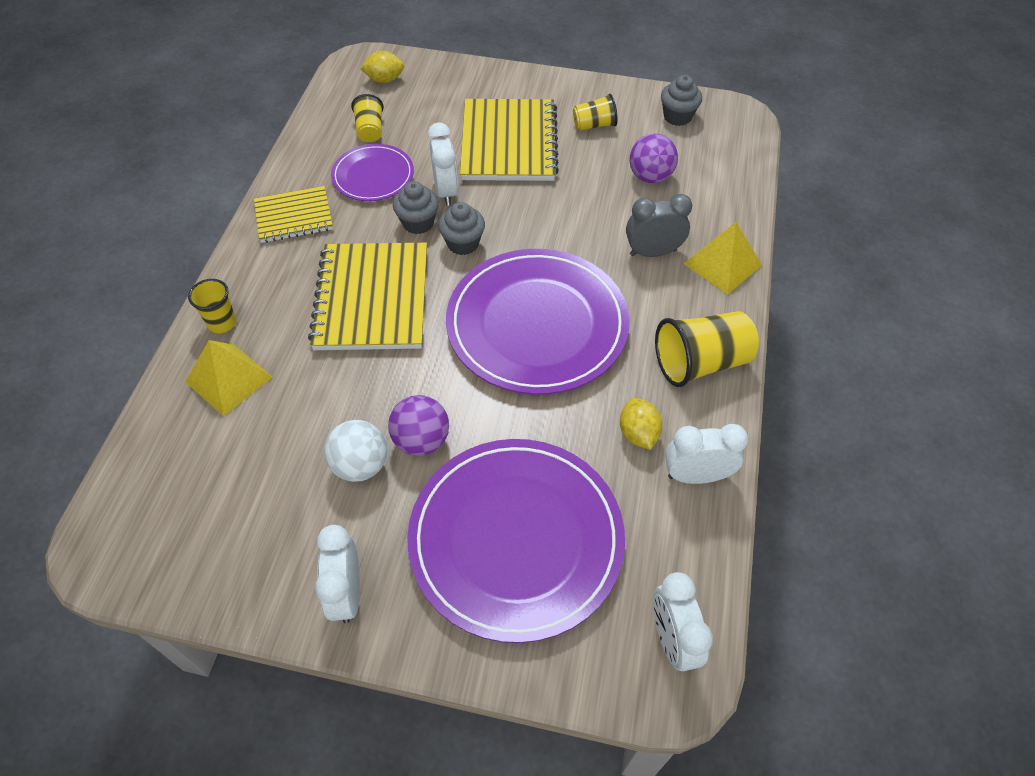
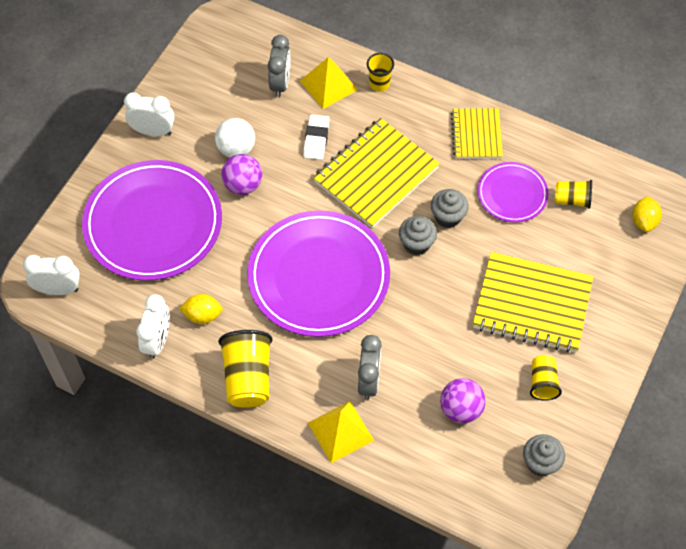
camera: 105 degrees right, 5 degrees up
yellow notebook [308,243,427,350] -> yellow notebook turned 60 degrees counterclockwise [313,118,440,228]
white clock [428,123,458,206] -> none
none -> grey clock [268,35,291,98]
none -> white eraser [303,115,330,160]

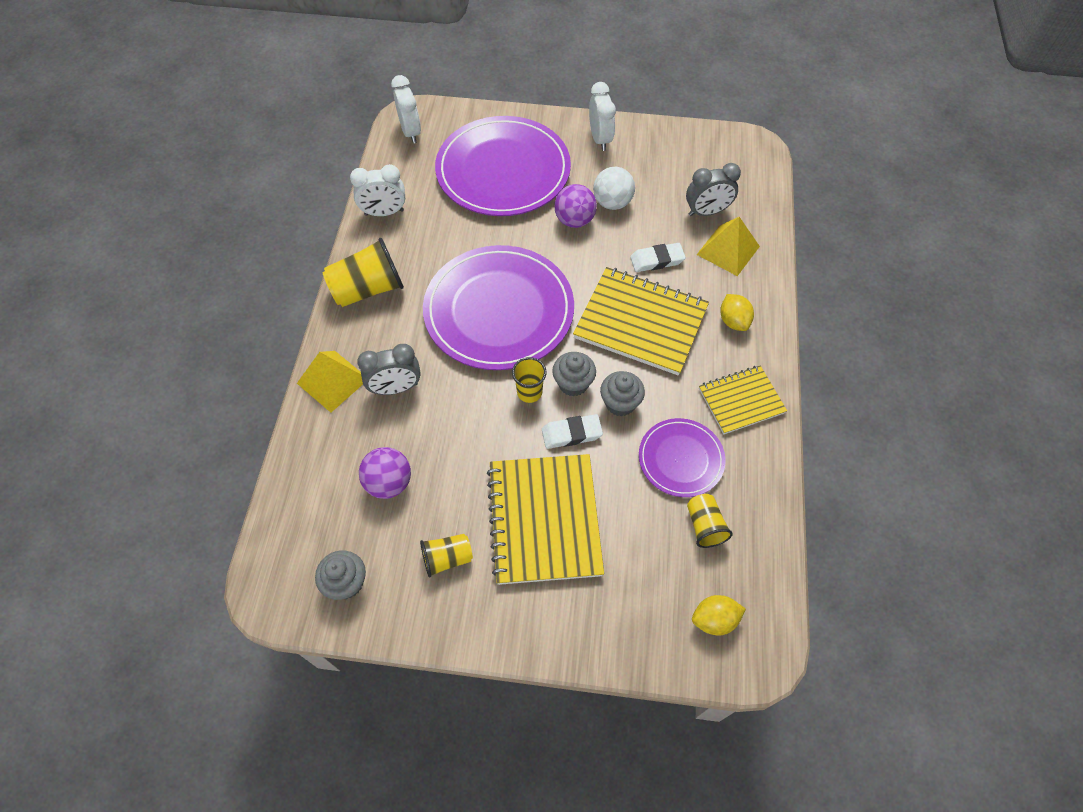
camera: 70 degrees right, 0 degrees up
yellow lemon [179,294,223,324] -> yellow lemon moved to [720,294,754,331]
yellow cup [367,53,394,92] -> yellow cup moved to [512,357,546,403]
none -> white eraser [542,414,603,449]

